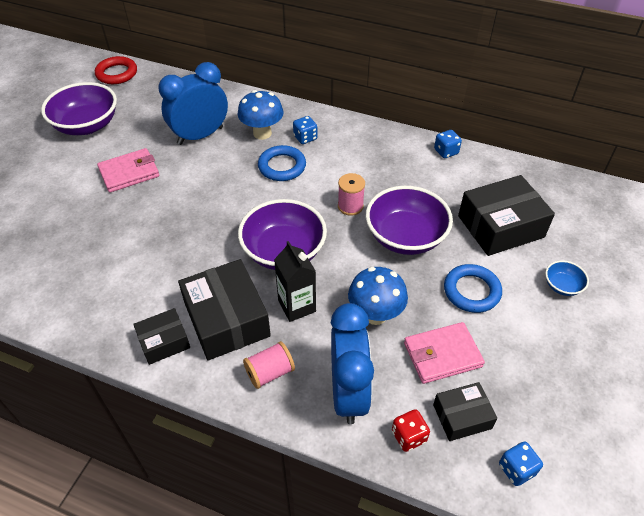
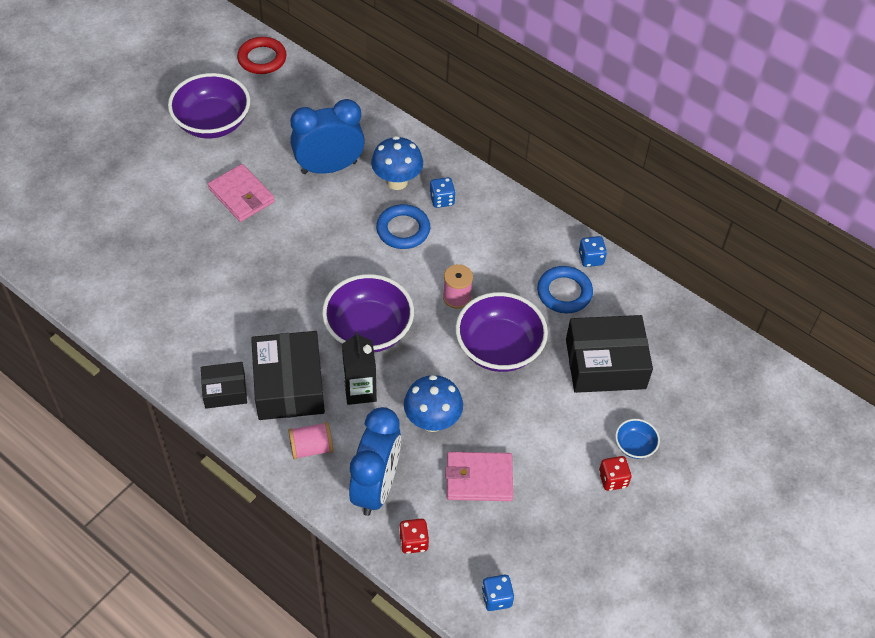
camera: 15 degrees right, 5 degrees up
pink wallet [97,148,159,192] -> pink wallet turned 60 degrees clockwise [208,164,275,222]
black box [433,382,497,441] -> none
blue ring [444,264,502,313] -> blue ring moved to [537,266,593,313]
none -> red dice [599,456,632,491]

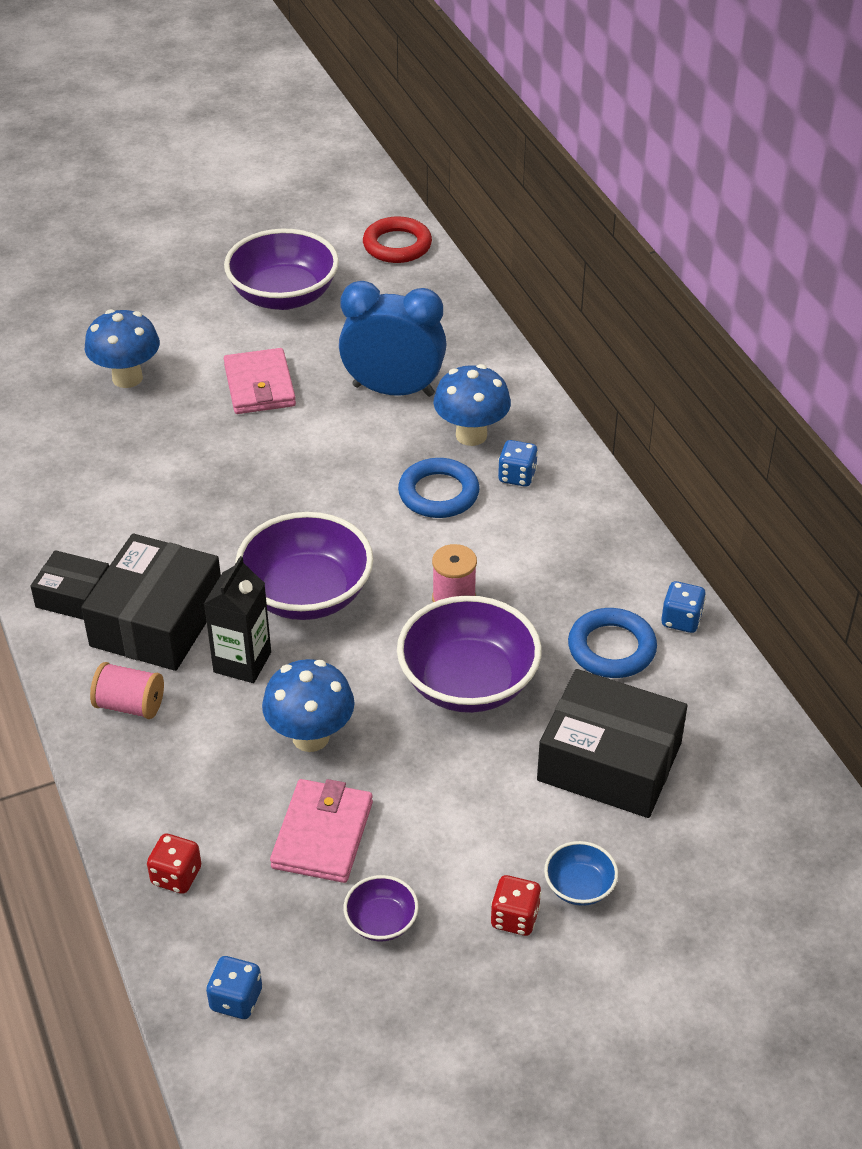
camera: 30 degrees right, 10 degrees down
blue clock [349,407,401,516] -> none
pink wallet [445,452,513,501] -> pink wallet turned 75 degrees clockwise [270,779,373,883]
none -> blue mushroom [85,309,160,388]
none -> purple bowl [344,875,419,942]

